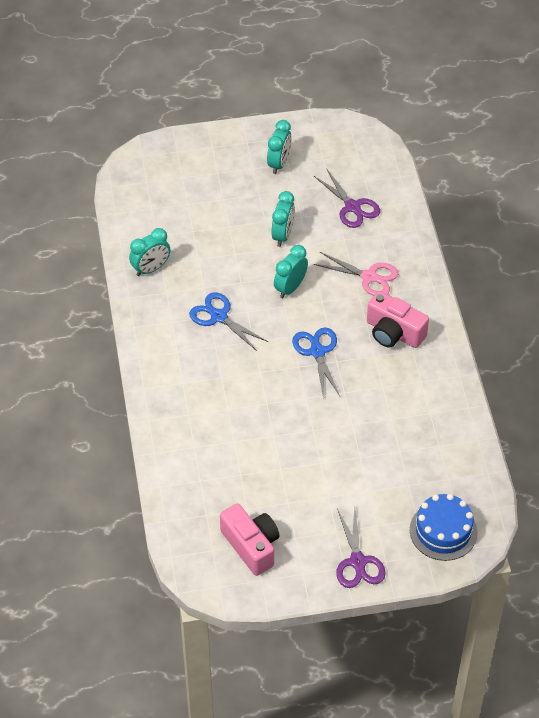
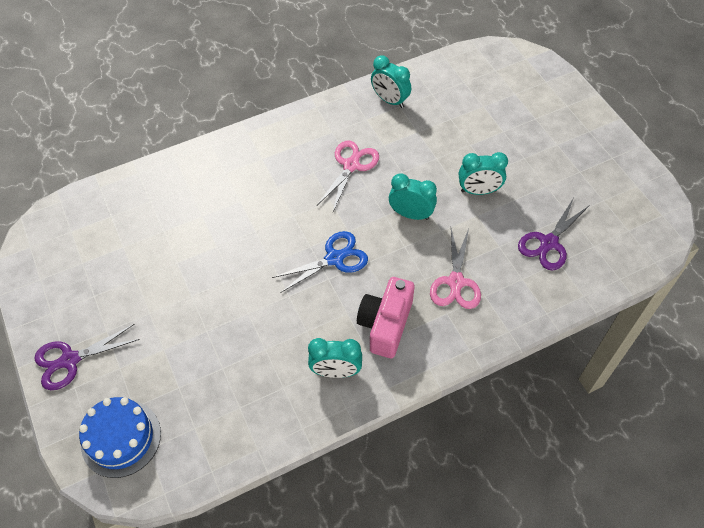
camera: 75 degrees right, 5 degrees up
blue scissors [189,292,268,351] -> pink scissors [317,141,379,211]
pink camera [220,503,279,576] -> none
turquoise clock [267,120,292,174] -> turquoise clock moved to [308,338,362,378]

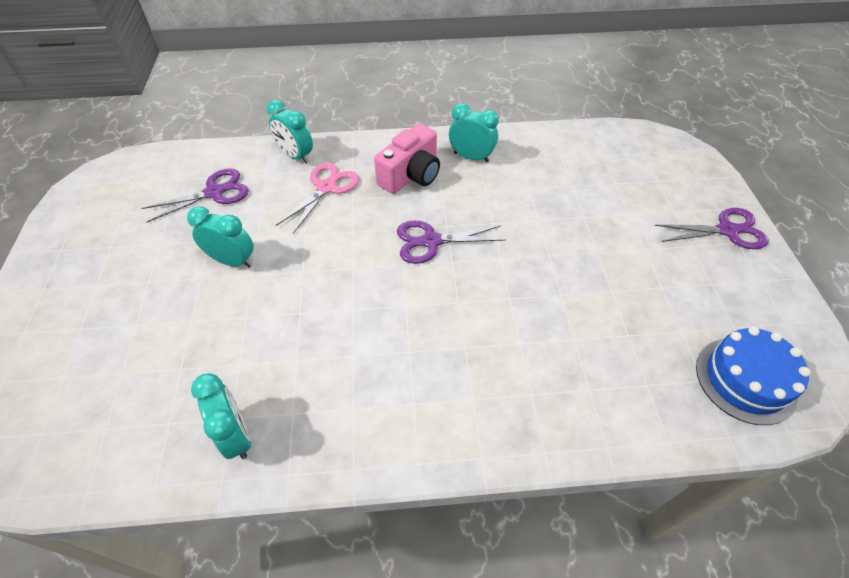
camera: 160 degrees left, 5 degrees down
blue cake [79,397,161,478] -> blue cake moved to [696,327,811,425]
blue scissors [272,231,368,293] -> purple scissors [397,220,506,264]
pink scissors [317,141,379,211] -> none
turquoise clock [389,173,437,220] -> turquoise clock moved to [267,100,313,164]

